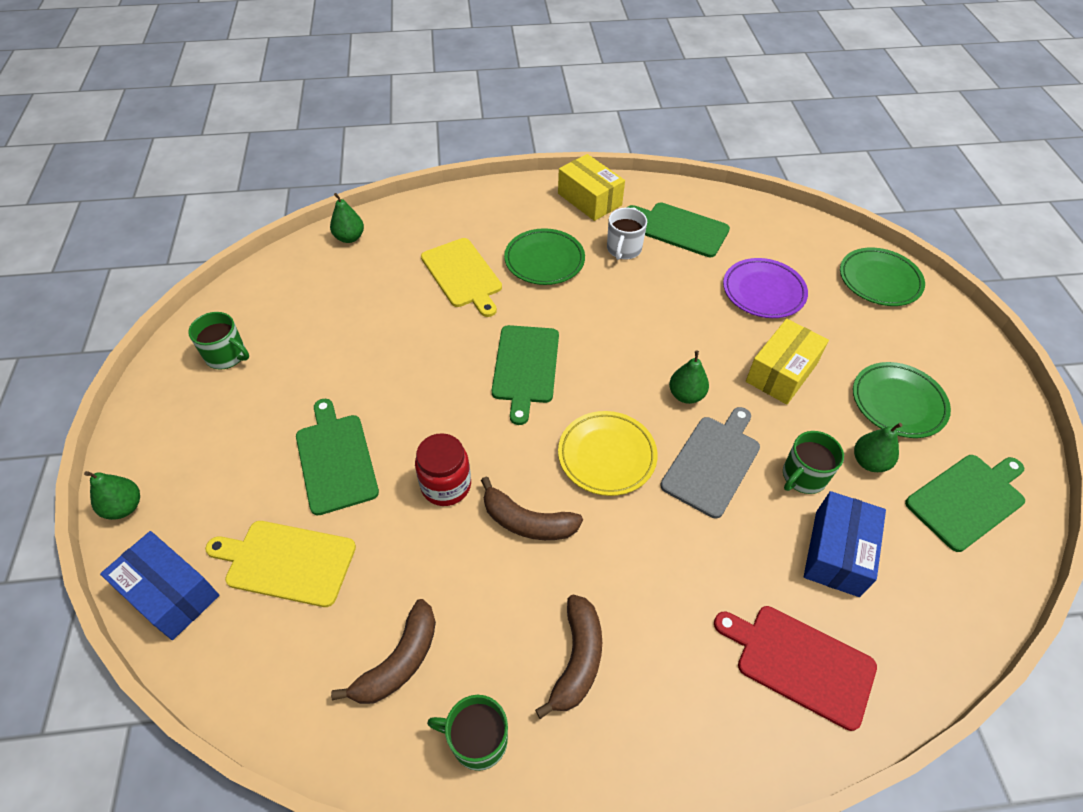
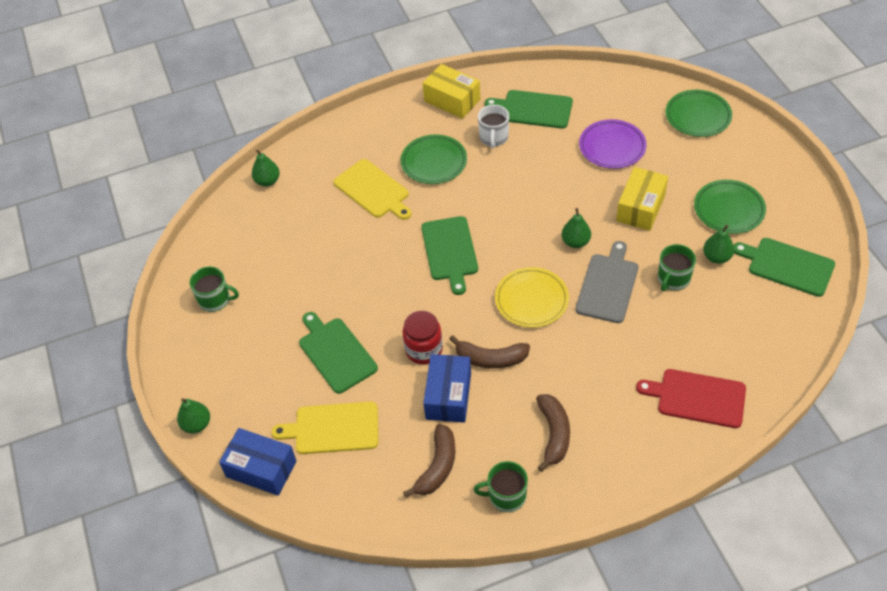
camera: 10 degrees left, 0 degrees up
blue box [804,491,886,597] -> blue box moved to [423,354,471,423]
green cutting board [905,455,1025,552] -> green cutting board turned 105 degrees counterclockwise [734,238,835,297]

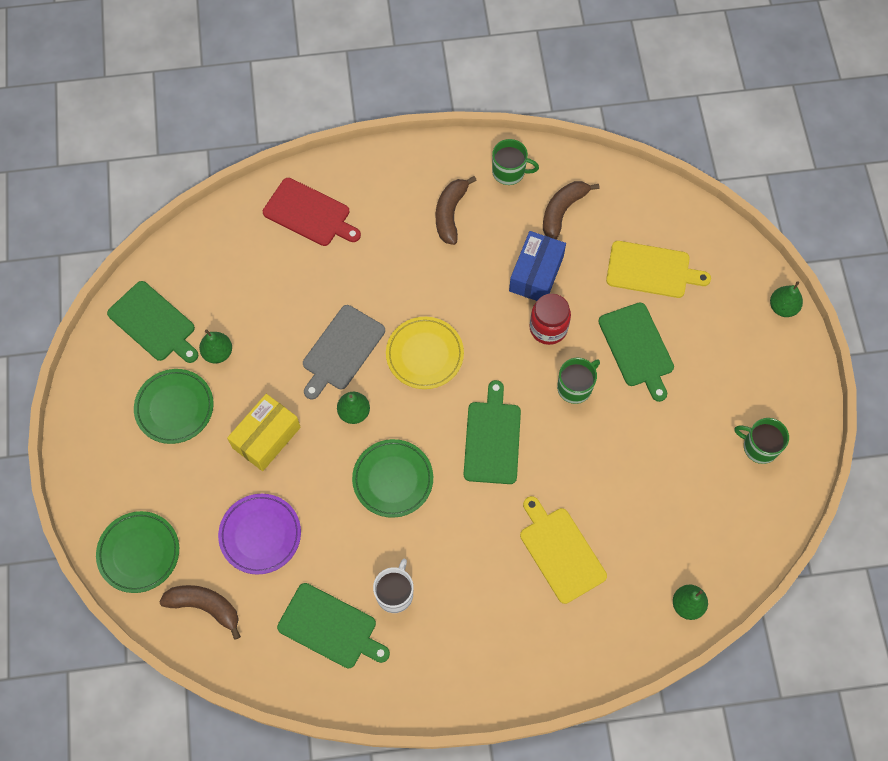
camera: 170 degrees left, 15 degrees up
blue box [219,428,297,496] -> none
green plate [401,134,467,184] -> green plate moved to [352,439,433,518]
yellow box [423,64,480,119] -> none
brown banana [449,335,530,369] -> brown banana moved to [159,585,241,640]
green mug [658,244,696,291] -> green mug moved to [557,358,600,404]

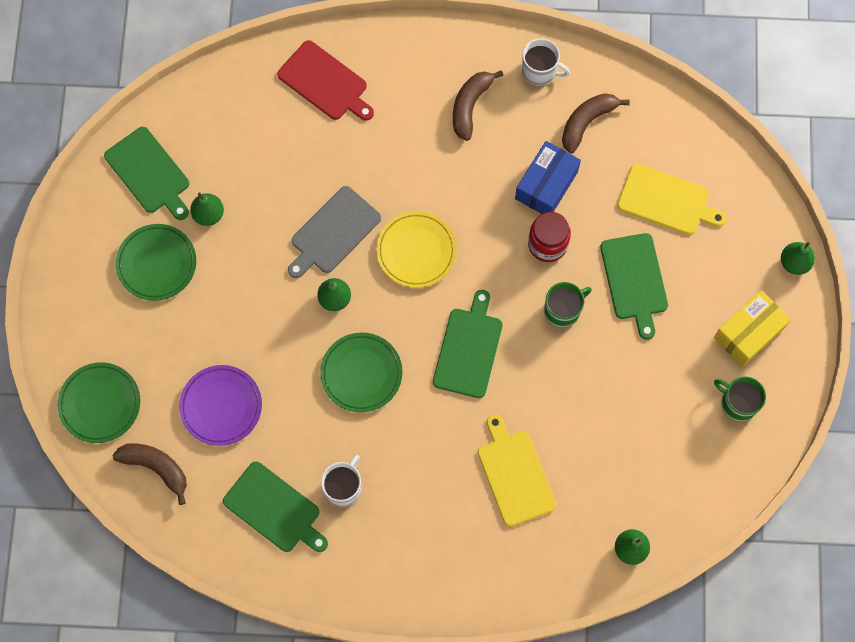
camera: 10 degrees right, 5 degrees up
yellow box [227,394,301,471] -> yellow box moved to [714,290,791,367]
green mug [492,139,539,185] -> white mug [522,38,570,86]

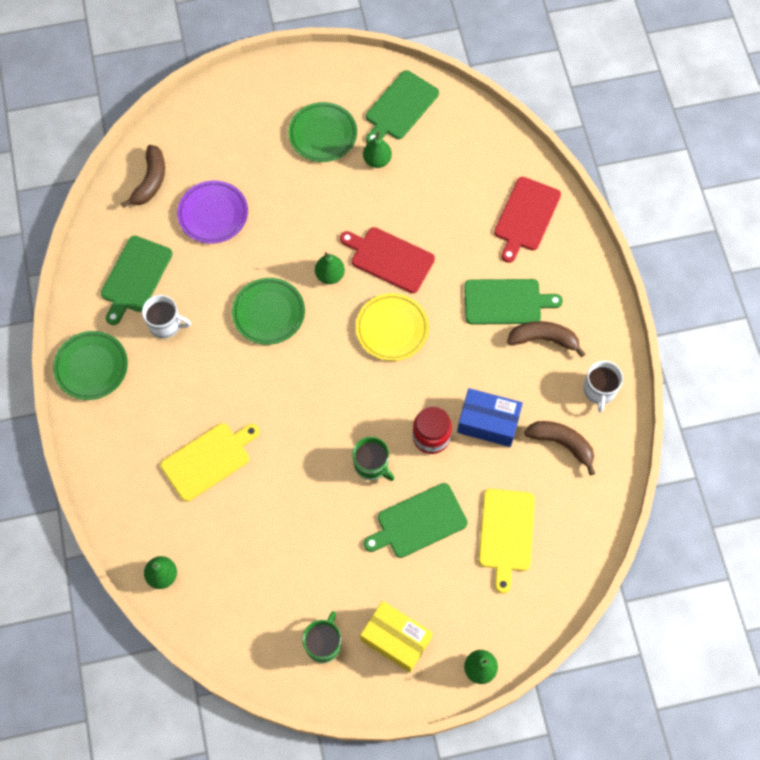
camera: 75 degrees right, 5 degrees down
green plate [58,362,140,443] -> green plate moved to [53,331,128,400]
grey cutting board [288,186,381,278] -> red cutting board [340,227,435,293]
green cutting board [433,290,503,398] -> green cutting board moved to [464,279,563,325]

